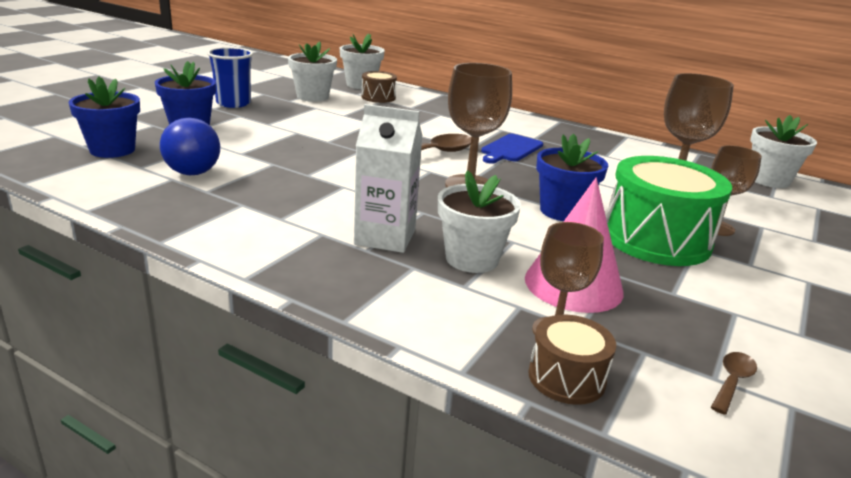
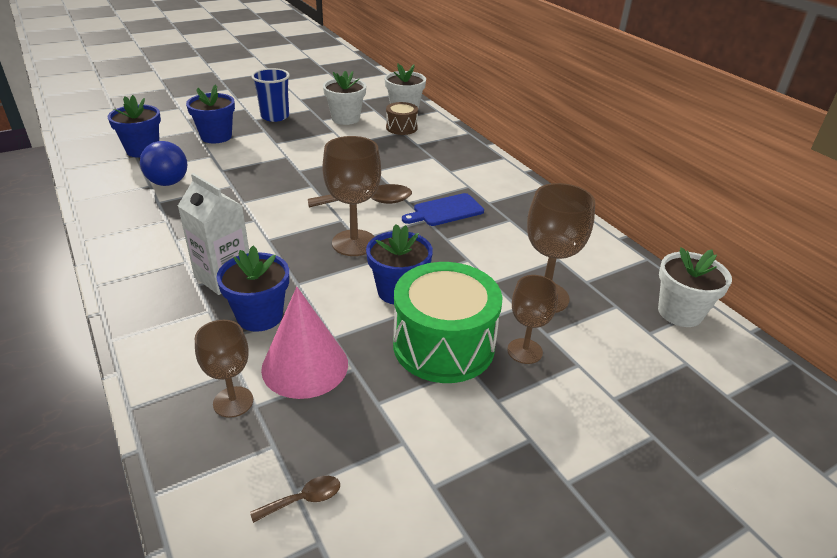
camera: 30 degrees right, 10 degrees up
white flower pot [438,170,521,273] -> blue flower pot [216,246,289,332]
brown drum [528,315,616,405] -> none

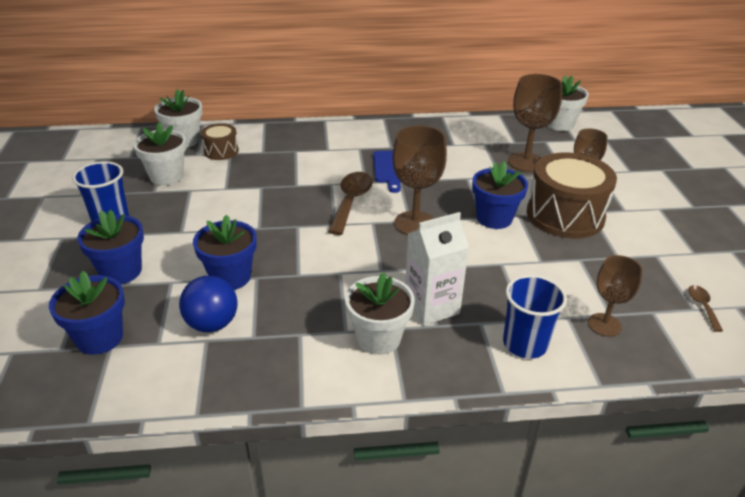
camera: 65 degrees left, 0 degrees up
blue flower pot [216,246,289,332] -> blue flower pot moved to [193,215,257,290]
pink cone [261,287,348,399] -> none
green drum [393,262,503,383] -> brown drum [527,153,617,238]
none -> white flower pot [345,272,415,355]
none -> blue cup [503,275,567,359]

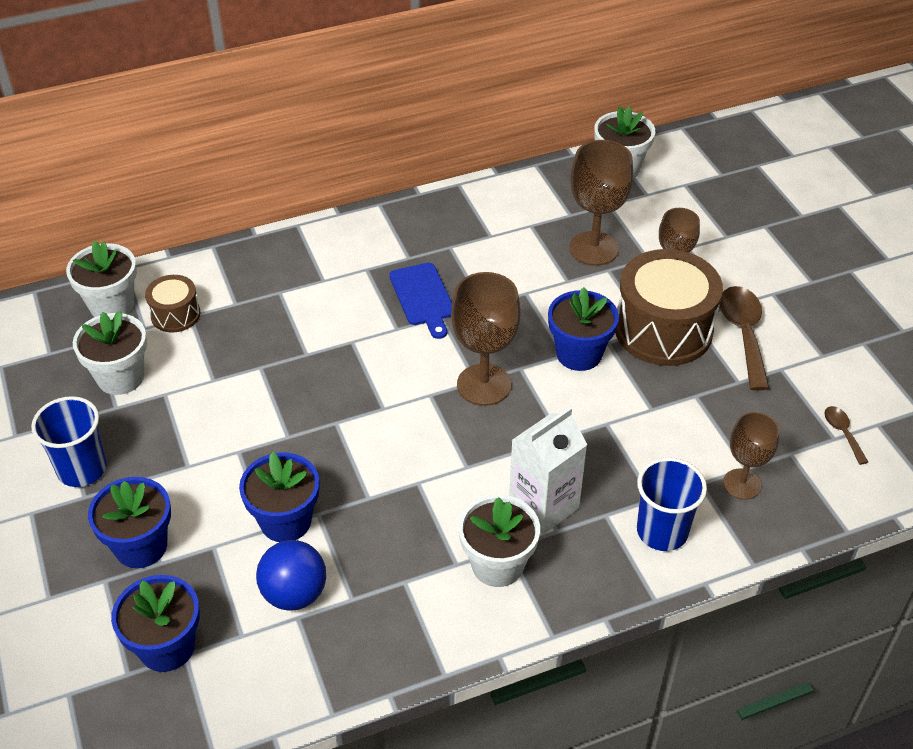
camera: 15 degrees left, 10 degrees up
brown spoon [328,172,373,235] -> brown spoon moved to [720,286,769,391]

